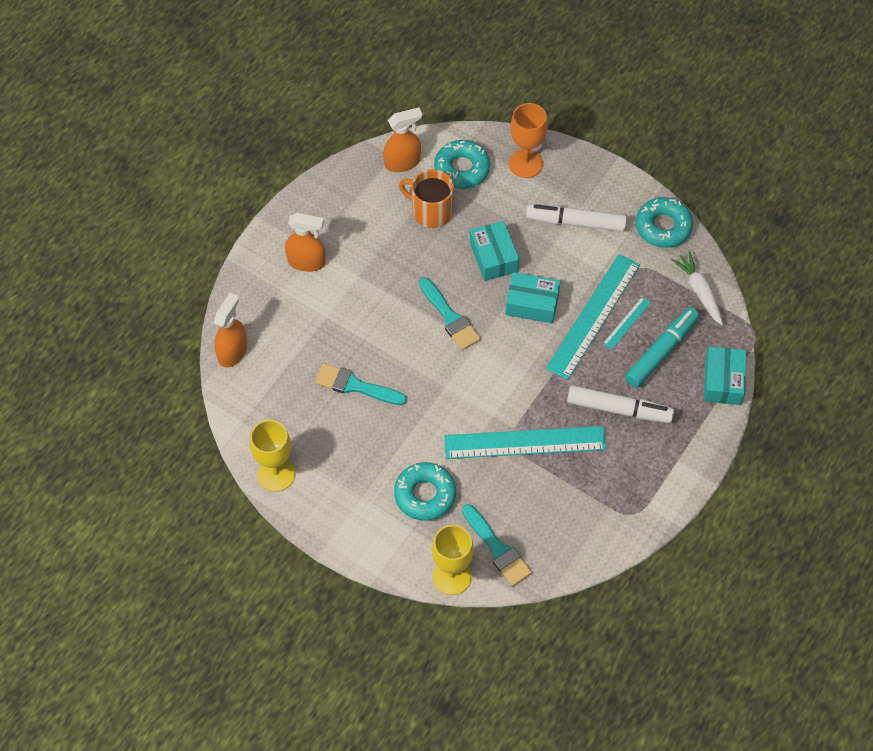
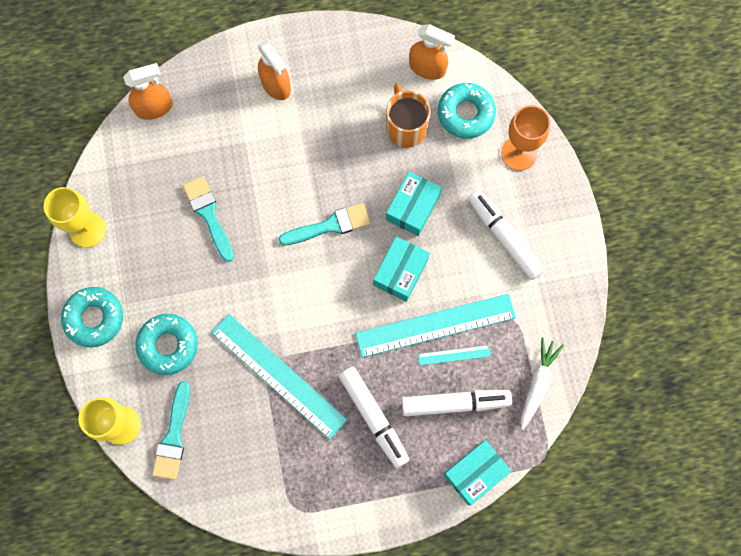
camera: 45 degrees right, 15 degrees up
turquoise brush [419,277,481,350] -> turquoise brush turned 120 degrees counterclockwise [279,203,371,246]
turquoise box [505,272,561,323] -> turquoise box turned 60 degrees clockwise [373,236,430,302]
turquoise marker [625,307,699,388] -> white marker [402,390,512,416]
turquoise donut [636,197,693,248] -> turquoise donut moved to [61,287,123,347]

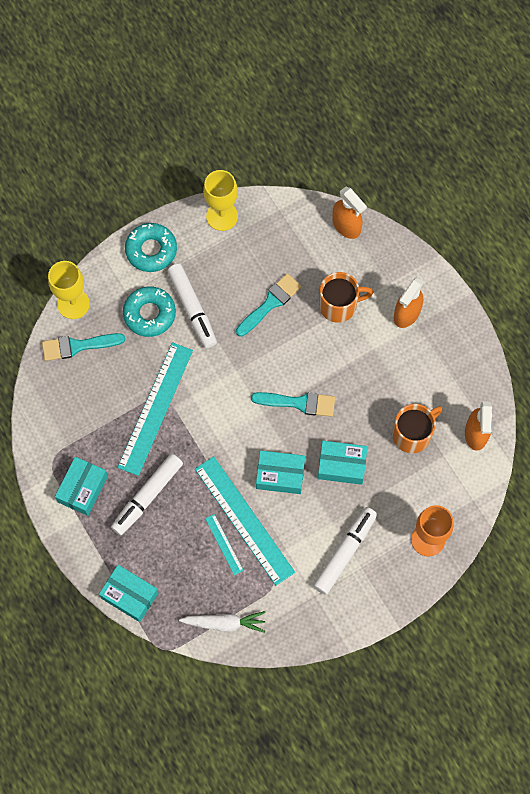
camera: 70 degrees right, 5 degrees down
turquoise brush [279,203,371,246] -> turquoise brush turned 45 degrees counterclockwise [251,392,335,417]
white marker [402,390,512,416] -> white marker moved to [167,264,217,348]
turquoise donut [438,83,496,139] -> none
none -> turquoise box [55,457,108,516]
none -> orange mug [319,272,373,323]

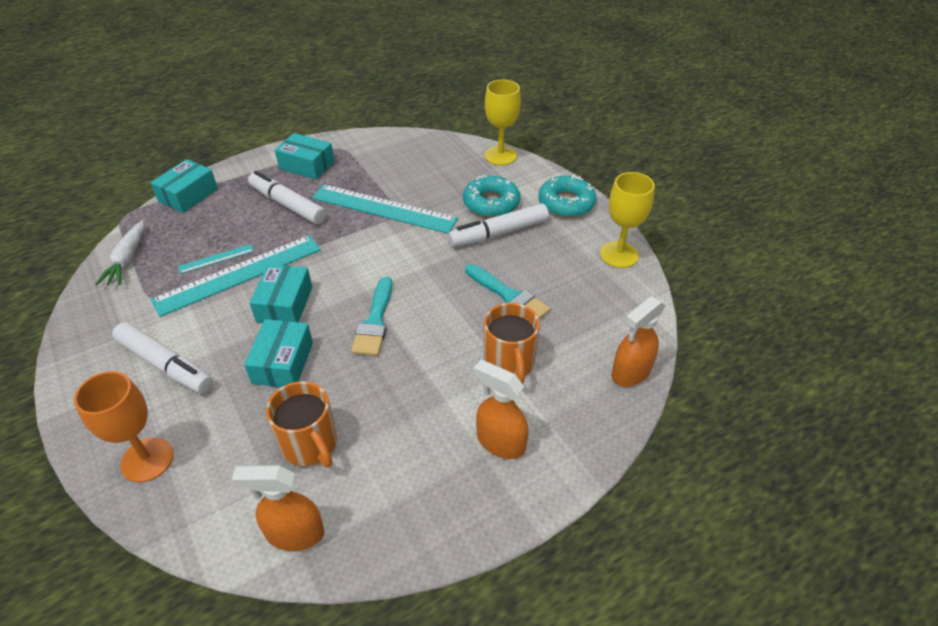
camera: 90 degrees right, 25 degrees down
turquoise brush [42,333,125,361] -> none

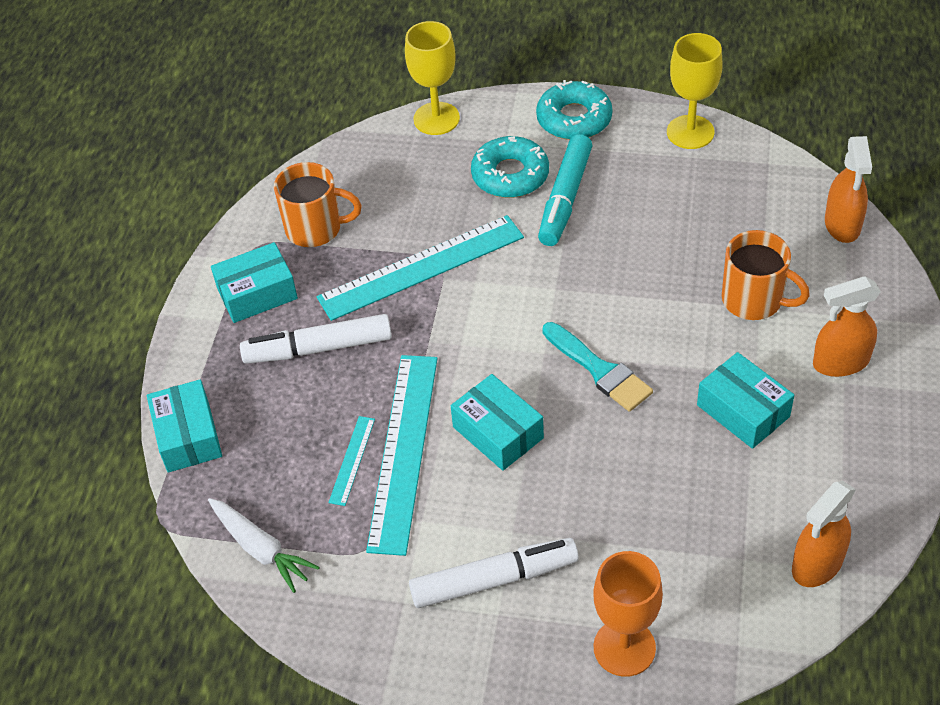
camera: 45 degrees left, 5 degrees up
turquoise box [244,319,313,387] -> turquoise box moved to [697,352,794,449]
orange mug [266,381,337,467] -> orange mug moved to [274,162,362,247]
white marker [448,203,549,247] -> turquoise marker [538,134,593,246]
turquoise brush [465,264,550,320] -> none

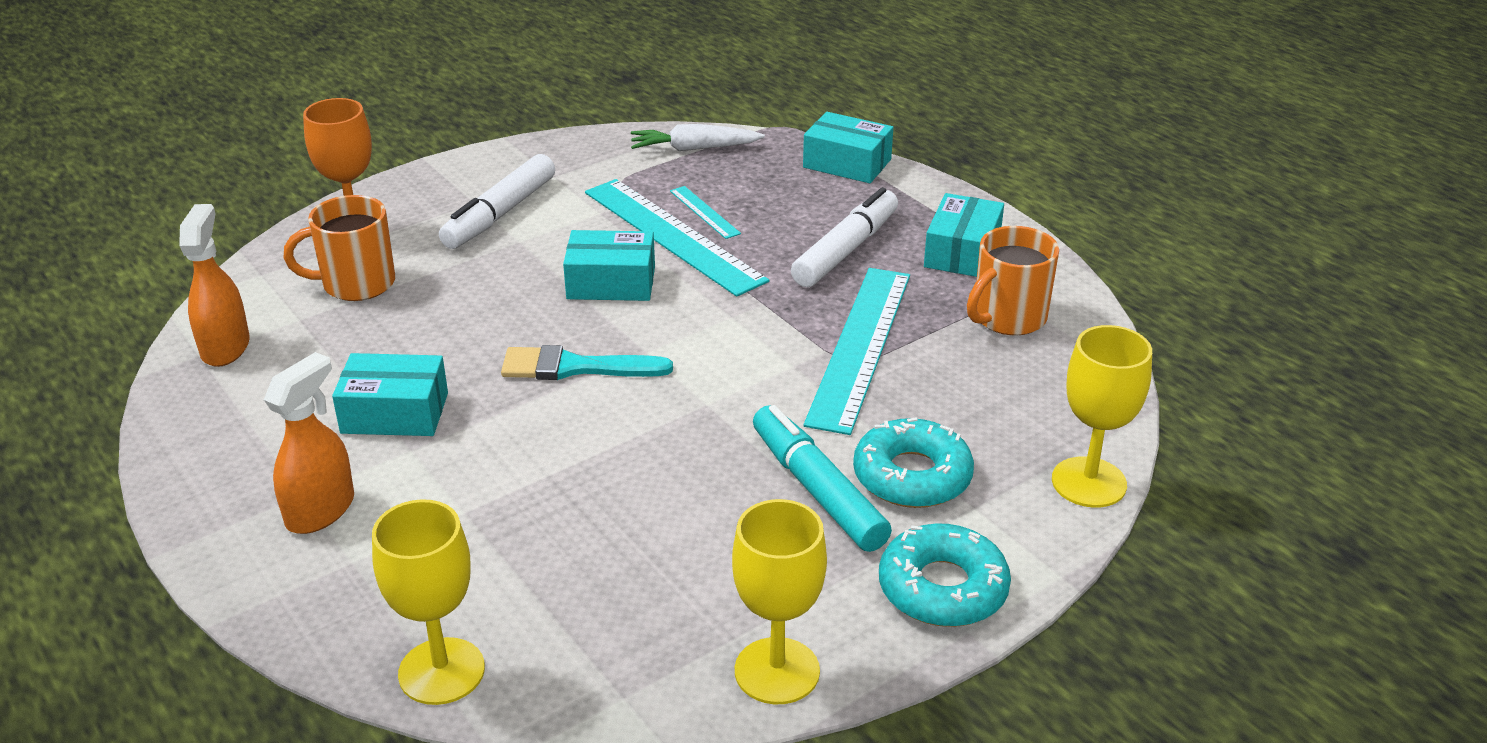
camera: 130 degrees right, 15 degrees down
orange mug [722,230,810,320] -> orange mug moved to [284,195,395,301]
orange spray bottle [825,136,872,243] -> yellow goblet [372,499,485,705]

